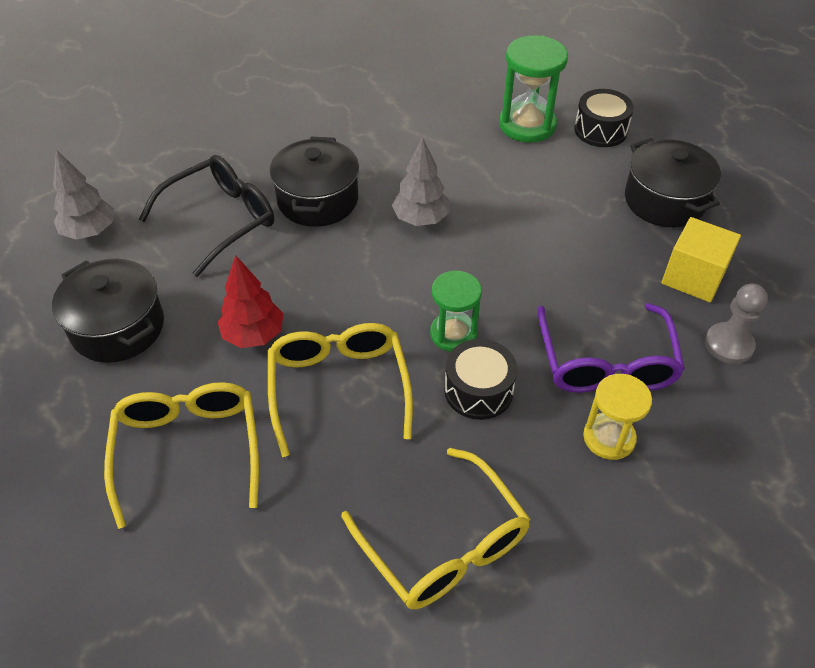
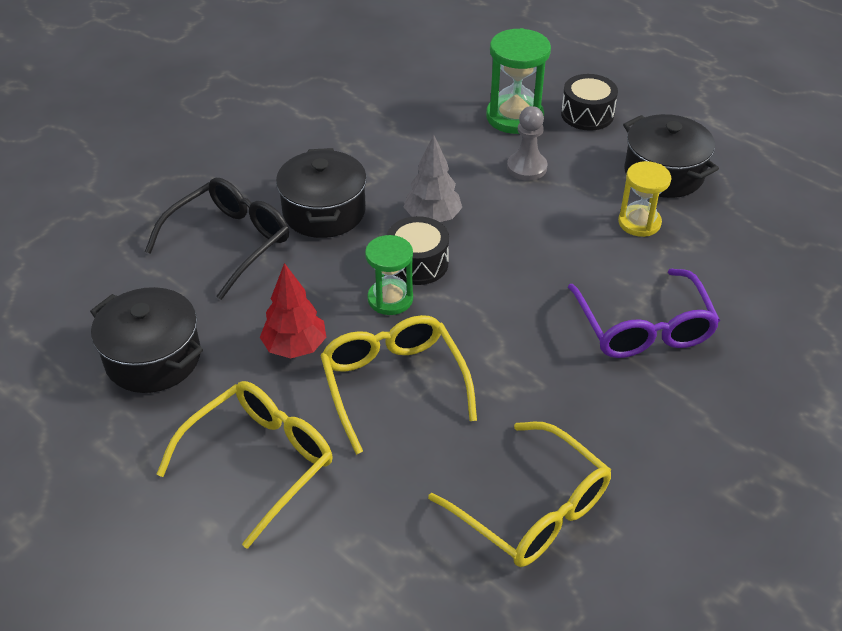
camera: 10 degrees left, 5 degrees down
grey tree [53,150,114,240] -> none
yellow glasses [104,382,259,529] -> yellow glasses turned 60 degrees clockwise [156,381,332,549]
green hourglass [430,271,482,352] -> green hourglass moved to [365,235,413,315]
black drum [444,339,517,420] -> black drum moved to [387,216,449,285]
yellow hourglass [583,374,652,460] -> yellow hourglass moved to [618,161,672,237]
yellow cube [661,217,741,302] -> none
grey pawn [705,283,768,364] -> grey pawn moved to [507,106,547,181]

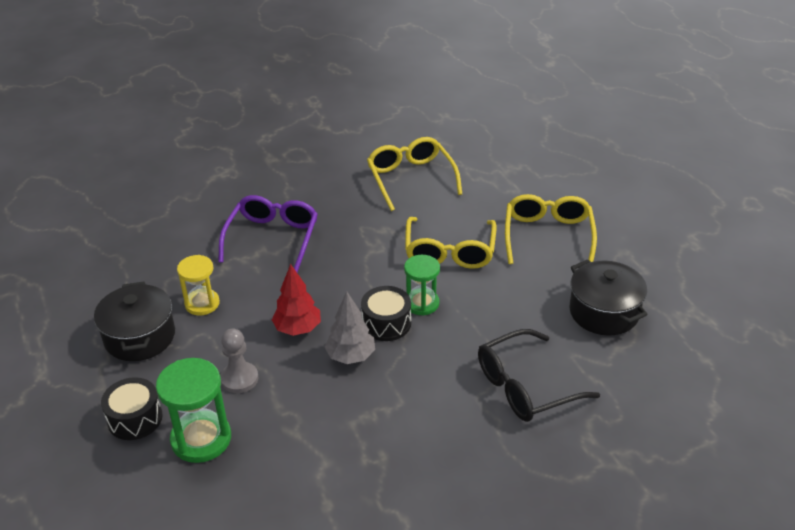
camera: 155 degrees left, 5 degrees down
yellow glasses [156,381,332,549] -> yellow glasses turned 120 degrees clockwise [505,194,597,264]
red tree [260,263,326,359] -> red tree moved to [272,264,321,336]
black pot [276,148,367,238] -> none

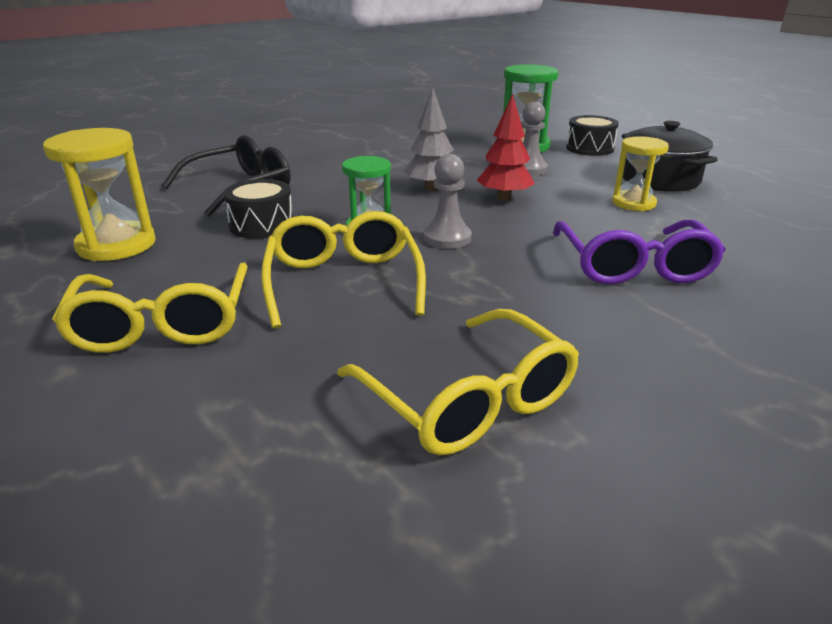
camera: 165 degrees right, 10 degrees down
black drum [361,286,411,341] -> black drum moved to [223,179,293,239]
black pot [570,260,648,335] -> yellow hourglass [43,128,156,261]
none -> grey pawn [424,154,472,249]

